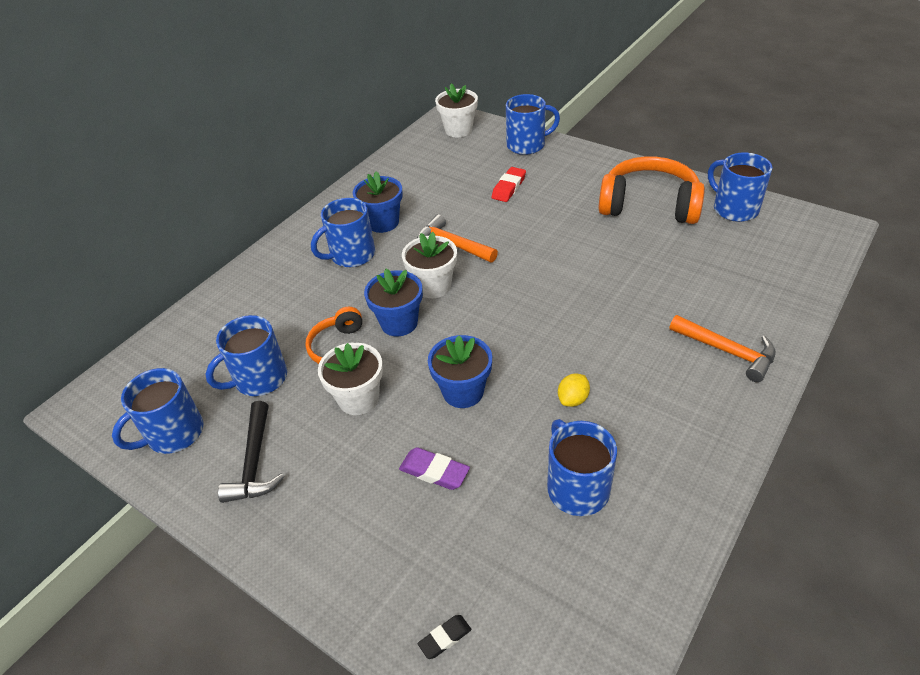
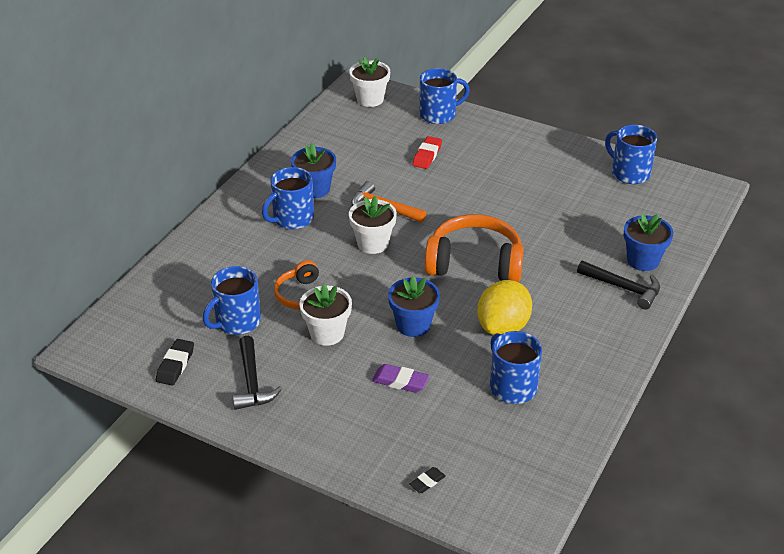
camera: 10 degrees left, 5 degrees down
blue mug [112,368,203,454] -> black eraser [156,339,194,386]
blue flower pot [364,269,423,336] -> blue flower pot moved to [624,213,673,271]
yellow lemon [558,373,590,407] -> yellow lemon [477,280,532,335], size x2.15
orange headphones [599,156,705,224] -> orange headphones moved to [424,214,524,282]
orange hammer [670,315,776,382] -> black hammer [577,261,660,310]

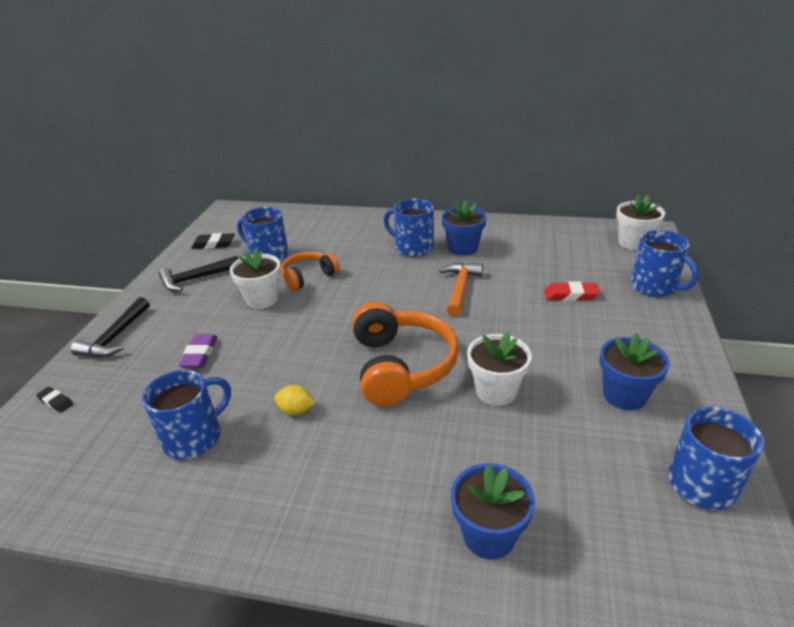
camera: 75 degrees right, 5 degrees down
white flower pot [349,196,397,254] -> white flower pot moved to [467,331,532,406]
blue flower pot [388,276,440,337] -> blue flower pot moved to [599,333,670,410]
yellow lemon [477,280,532,335] -> yellow lemon [274,385,315,415], size x0.47
black hammer [577,261,660,310] -> black hammer moved to [70,297,149,358]

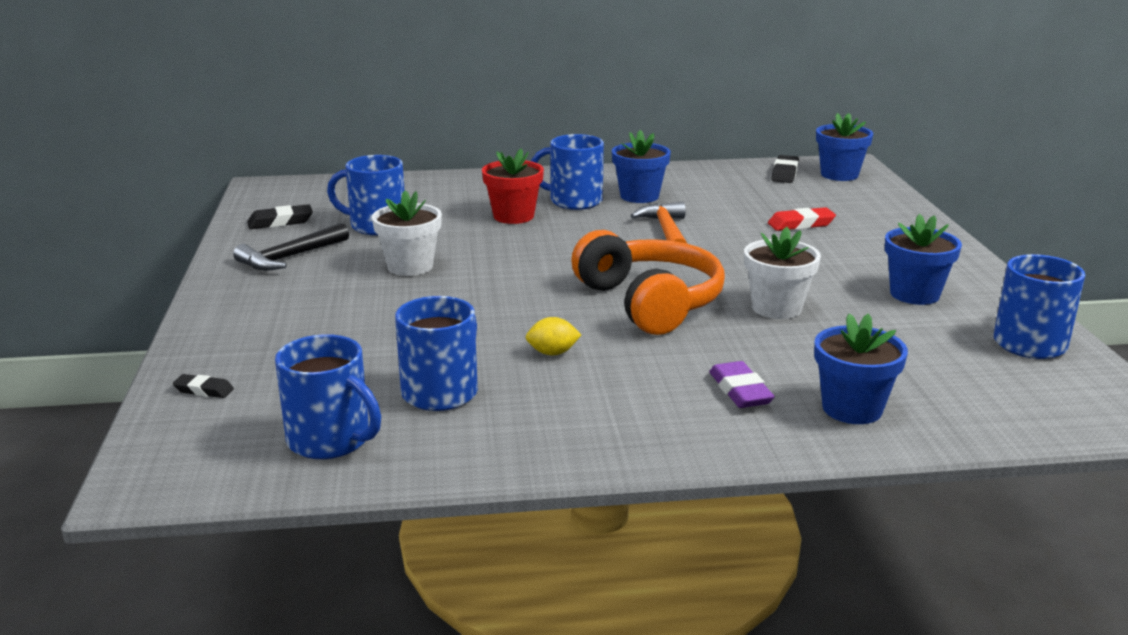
camera: 20 degrees left, 10 degrees down
black hammer [70,297,149,358] -> none
purple eraser [178,334,217,368] -> purple eraser moved to [709,361,775,408]
orange headphones [281,252,340,291] -> none
white flower pot [616,194,665,250] -> blue flower pot [816,113,873,181]
blue mug [631,230,699,297] -> blue mug moved to [275,334,381,459]
none -> red flower pot [482,149,544,224]
none -> black eraser [771,155,799,183]

